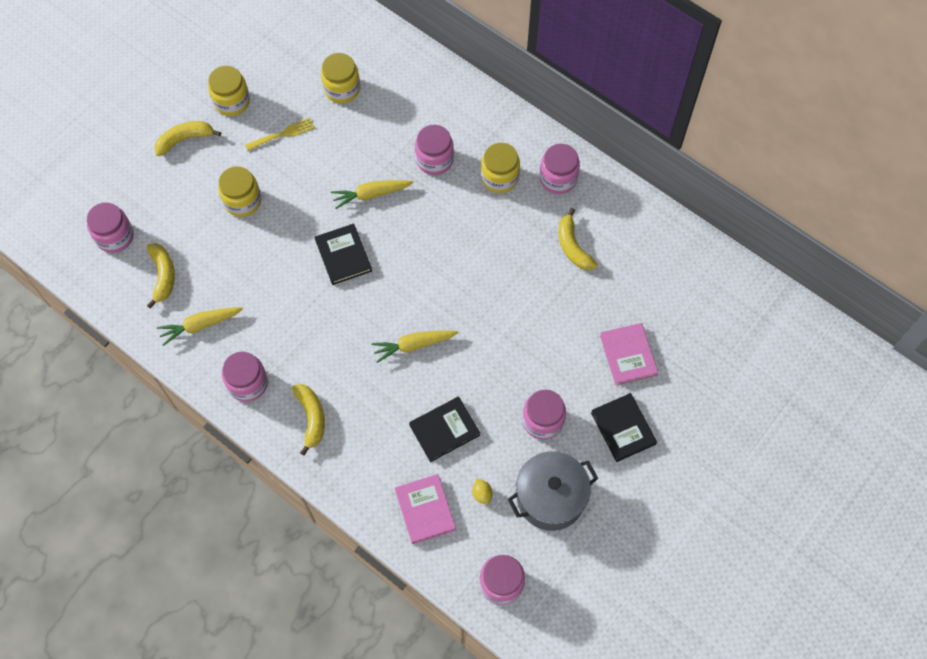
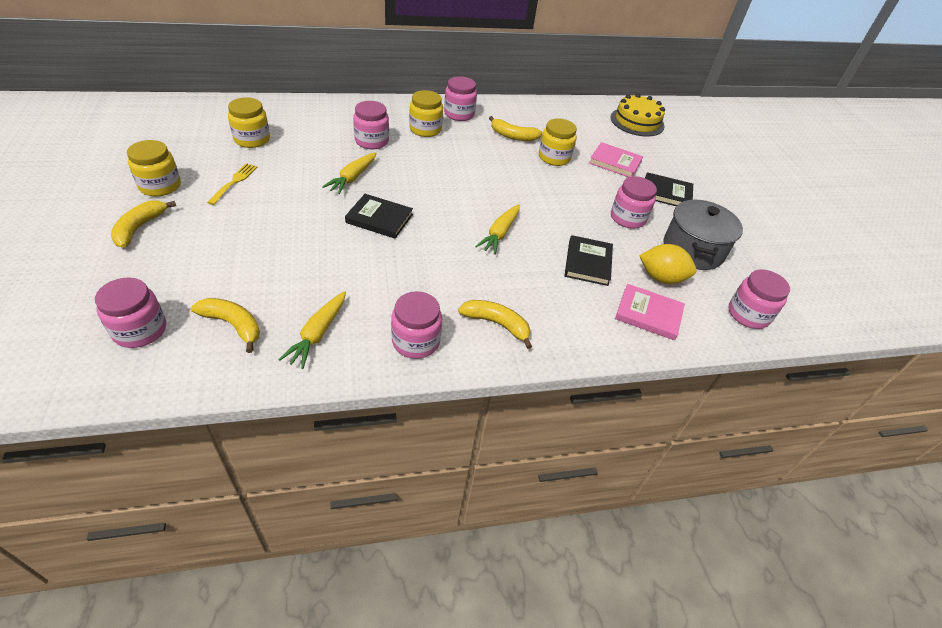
camera: 55 degrees left, 20 degrees down
yellow jar [218,166,261,217] -> yellow jar moved to [539,118,577,166]
yellow lemon [472,479,493,505] -> yellow lemon [639,244,697,284], size x2.04
none -> yellow cake [610,93,665,137]

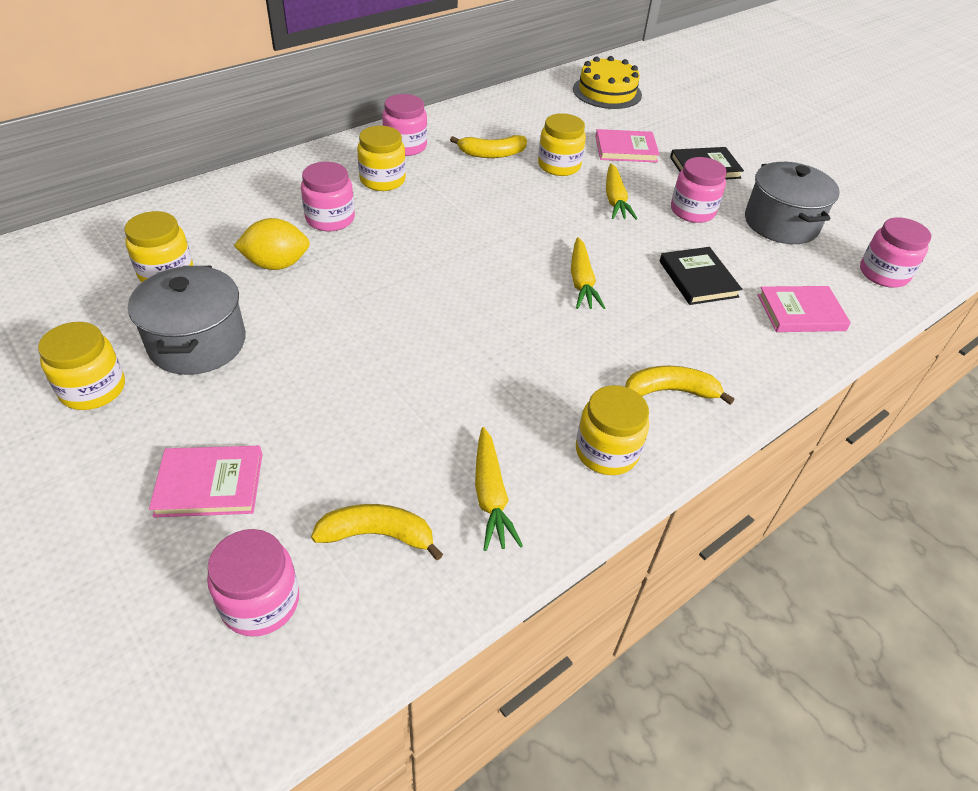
camera: 25 degrees left, 0 degrees up
yellow banana [111,200,176,248] -> none
yellow fork [207,163,258,205] -> grey pot [128,266,246,375]
yellow carrot [322,152,377,194] -> yellow carrot moved to [606,163,637,220]
black book [345,194,413,238] -> none
pink jar [391,291,442,359] -> yellow jar [576,385,649,475]
yellow lemon [639,244,697,284] -> yellow lemon moved to [234,218,310,270]
none -> pink book [149,446,262,517]

